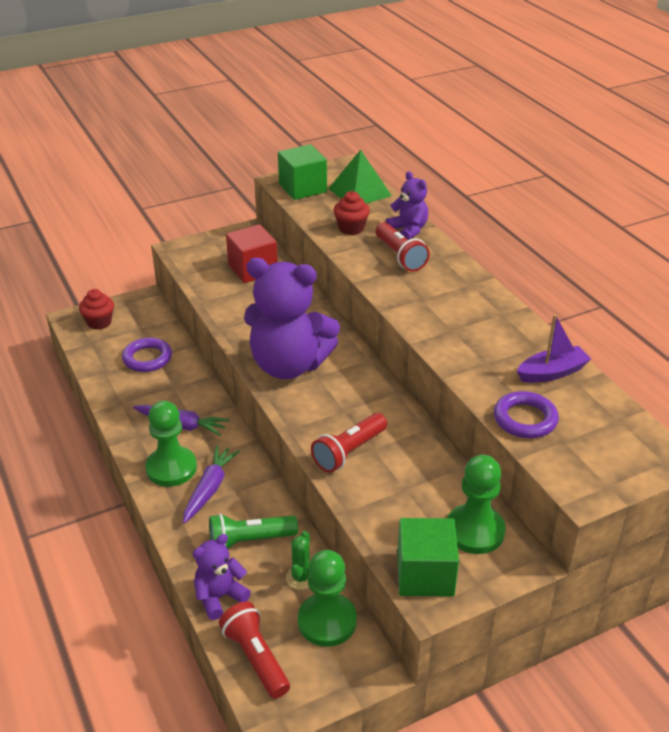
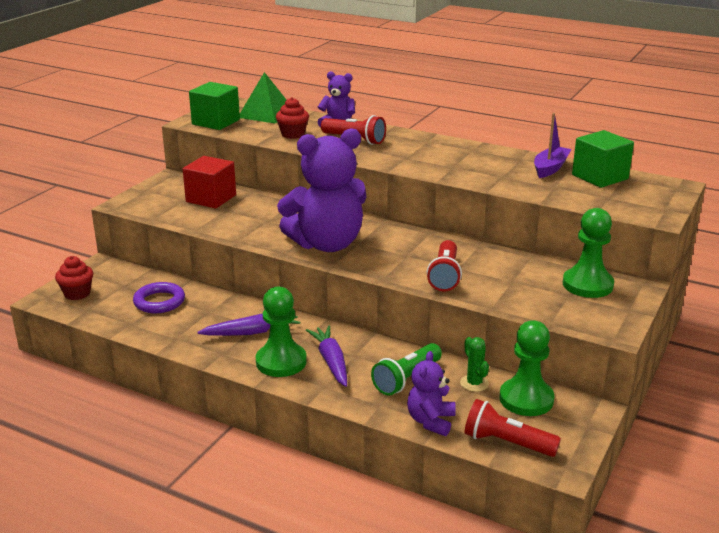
camera: 35 degrees left, 10 degrees down
green cube [397,518,459,597] -> green cube moved to [572,130,634,188]
purple ring [494,391,559,438] -> none

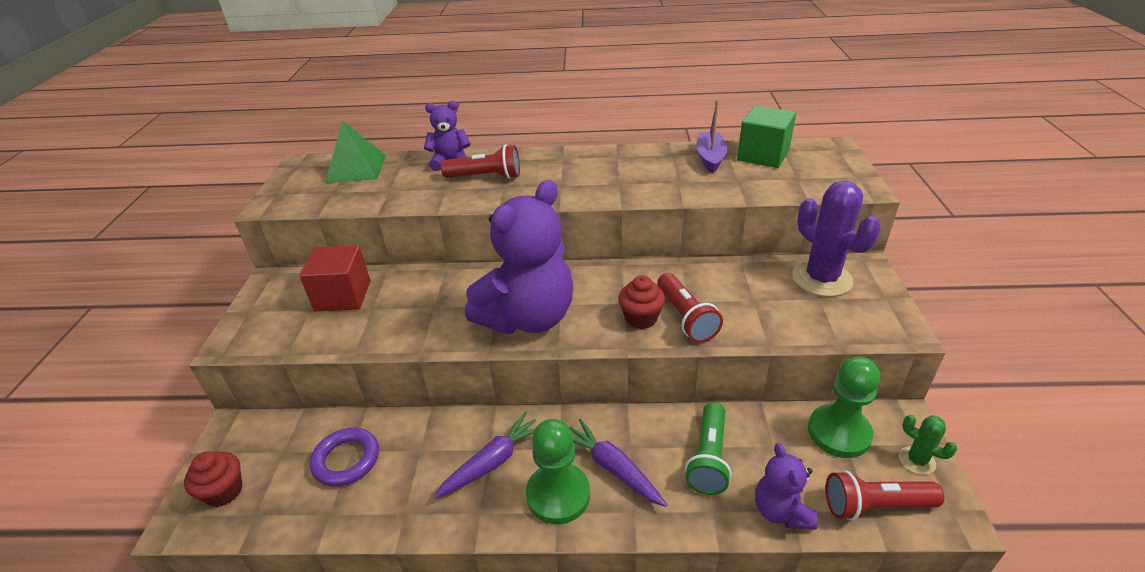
camera: 25 degrees left, 10 degrees up
green cube [189,82,240,130] -> none
red cupcake [276,97,309,139] -> red cupcake moved to [618,275,665,329]
green cactus [460,337,489,392] -> green cactus moved to [899,415,957,475]
green pawn [563,208,614,298] -> purple cactus [792,181,881,297]

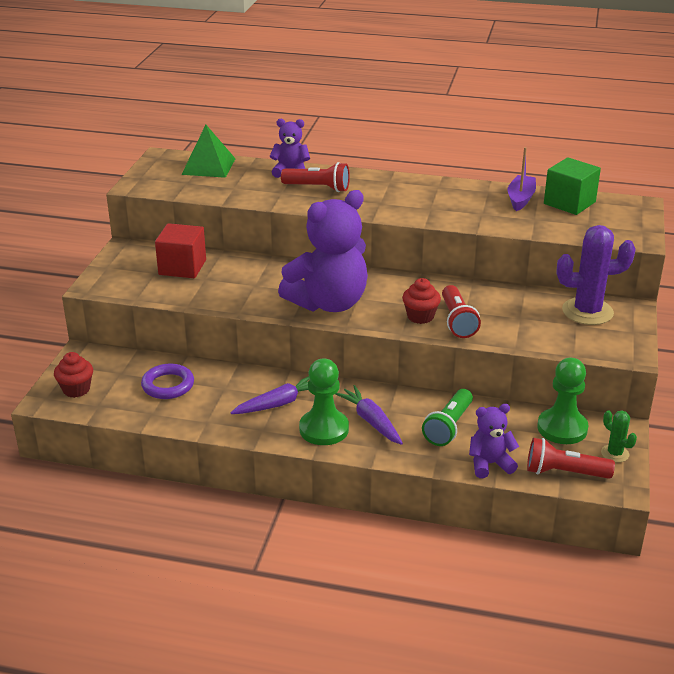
camera: 10 degrees right, 5 degrees down
purple teddy bear [755,443,818,530] -> purple teddy bear turned 75 degrees clockwise [469,404,519,478]
purple cactus [792,181,881,297] -> purple cactus turned 75 degrees counterclockwise [557,225,636,325]

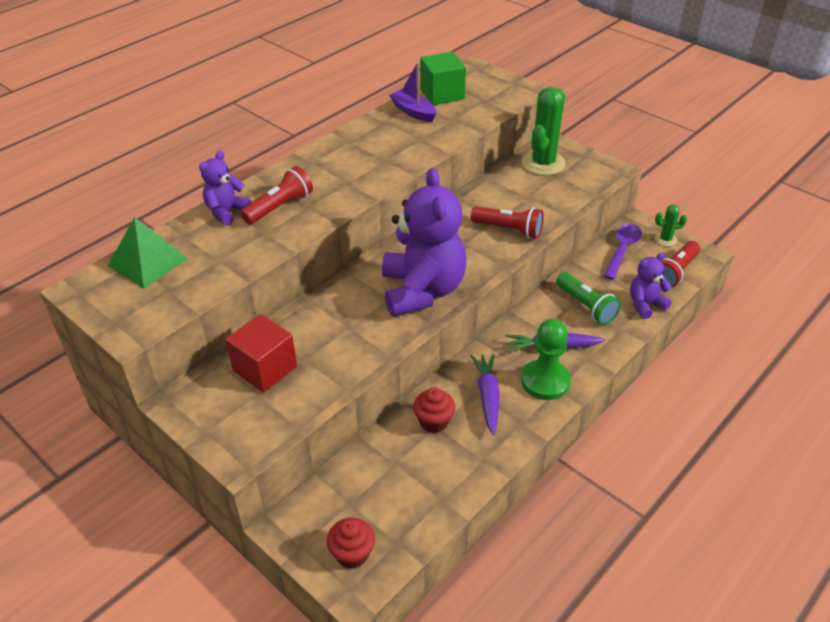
camera: 60 degrees left, 10 degrees up
purple ring [141,364,194,399] -> none
red cupcake [402,278,441,324] -> red cupcake moved to [413,387,455,433]
purple teddy bear [469,404,519,478] -> purple teddy bear turned 45 degrees clockwise [630,253,672,319]
green pawn [537,358,588,444] -> purple spoon [603,224,642,280]
purple cactus [557,225,636,325] -> green cactus [522,87,566,175]

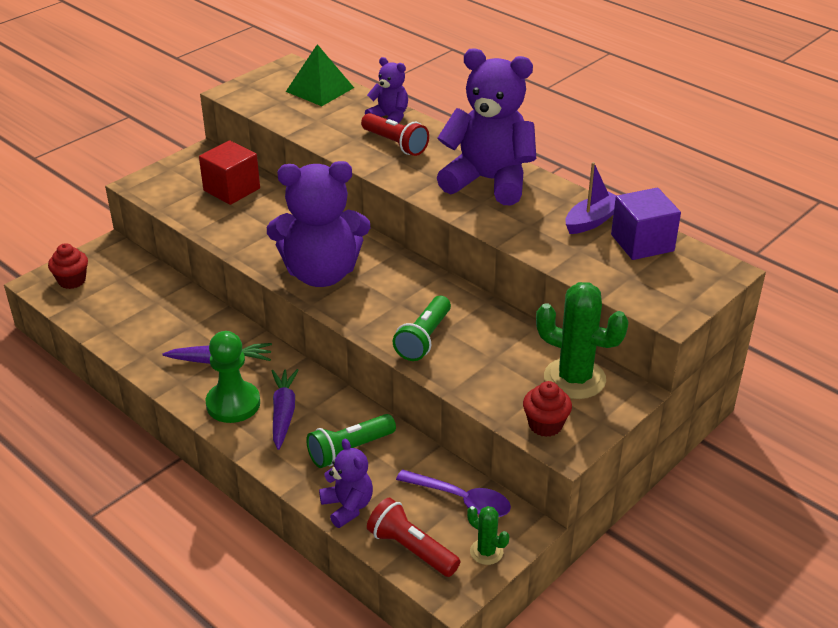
camera: 90 degrees right, 5 degrees down
red cupcake [413,387,455,433] -> red cupcake moved to [523,381,572,437]
green cube [420,52,466,105] -> purple cube [611,188,681,260]
red flashlight [471,206,544,239] -> green flashlight [393,296,451,361]
green cactus [655,205,687,246] -> green cactus turned 45 degrees counterclockwise [467,506,509,565]
none -> purple teddy bear [437,48,536,206]

